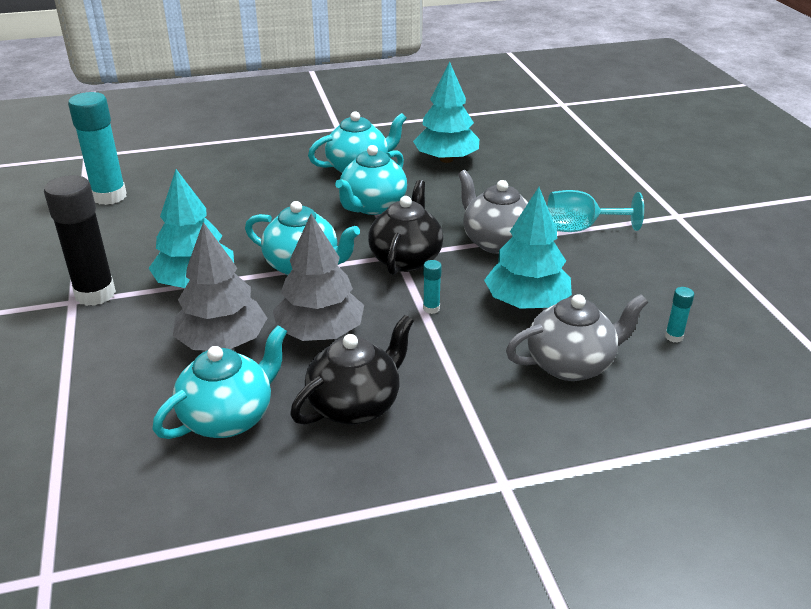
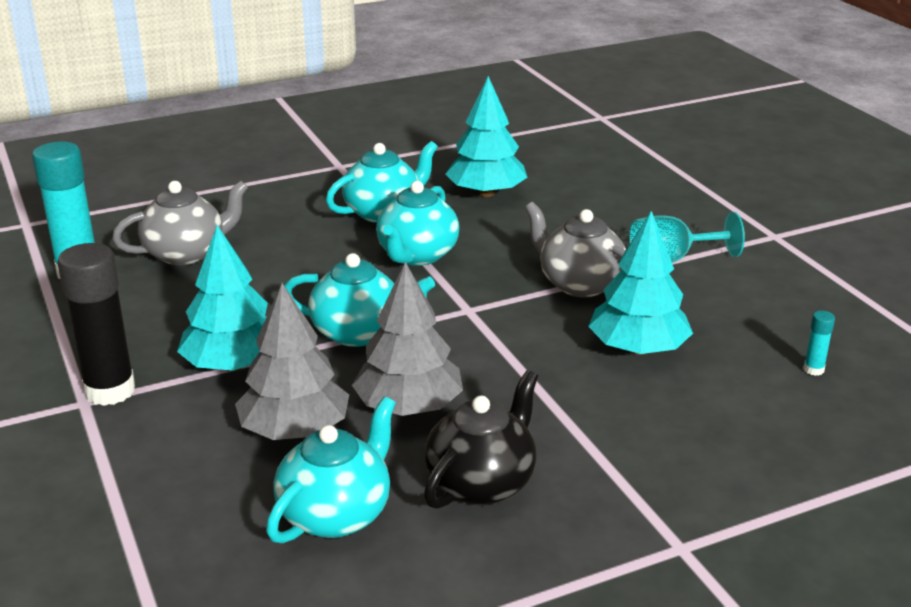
camera: 10 degrees left, 5 degrees down
black teapot [368,180,443,275] -> none
turquoise glue stick [423,260,442,314] -> none
grey teapot [506,294,648,381] -> grey teapot moved to [112,181,248,265]

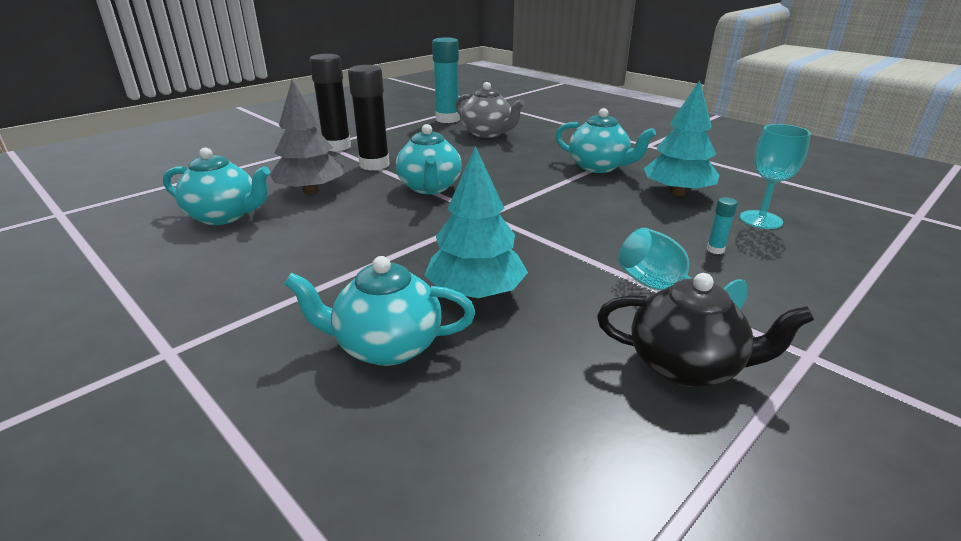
camera: 70 degrees right, 0 degrees up
turquoise tree [177,225,268,371] -> black glue stick [348,65,390,171]
grey tree [352,262,463,416] -> none
turquoise teapot [376,181,459,266] -> turquoise teapot moved to [284,256,475,366]
black teapot [424,370,538,509] -> black teapot moved to [597,273,814,387]
grey teapot [525,202,626,297] -> none
turquoise glue stick [804,310,835,376] -> turquoise glue stick moved to [707,197,737,254]
none -> turquoise goblet [740,124,811,229]

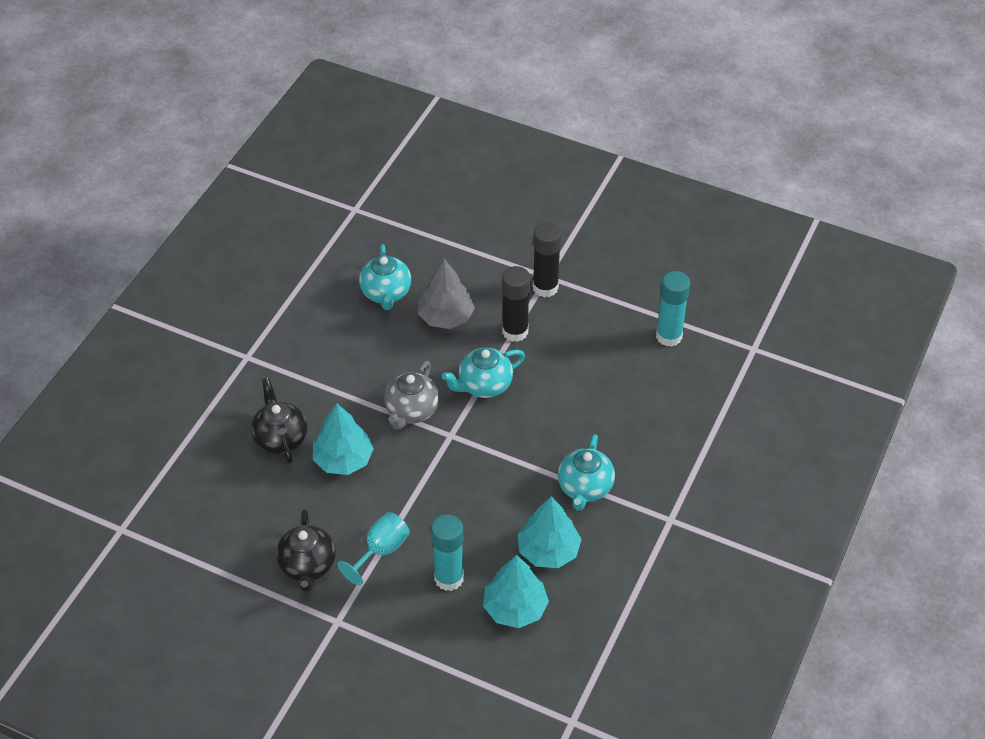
camera: 70 degrees right, 20 degrees up
turquoise teapot [284,256,475,366] -> black teapot [251,378,307,464]
grey teapot [456,82,525,138] -> grey teapot moved to [384,361,439,430]
turquoise glue stick [707,197,737,254] -> turquoise glue stick [431,514,464,591], size x2.37
turquoise goblet [740,124,811,229] -> turquoise tree [483,555,549,628]

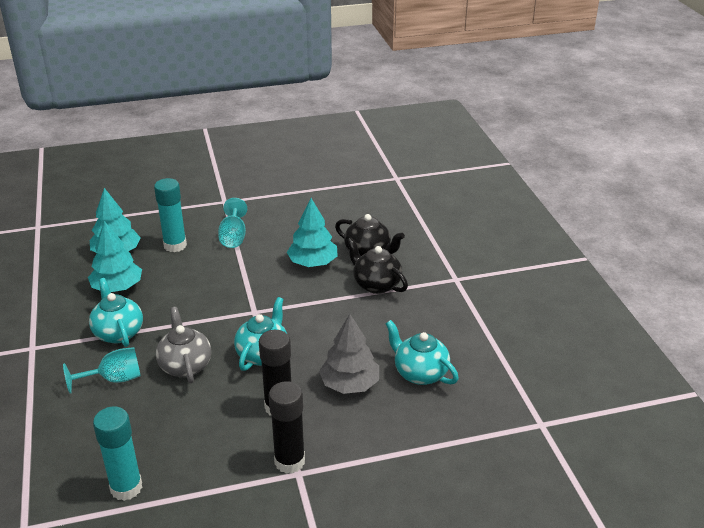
camera: 140 degrees right, 15 degrees down
black teapot [276,509,336,592] -> black teapot moved to [346,237,408,294]
grey teapot [384,361,439,430] -> grey teapot moved to [156,307,211,383]
none -> turquoise goblet [63,347,141,393]

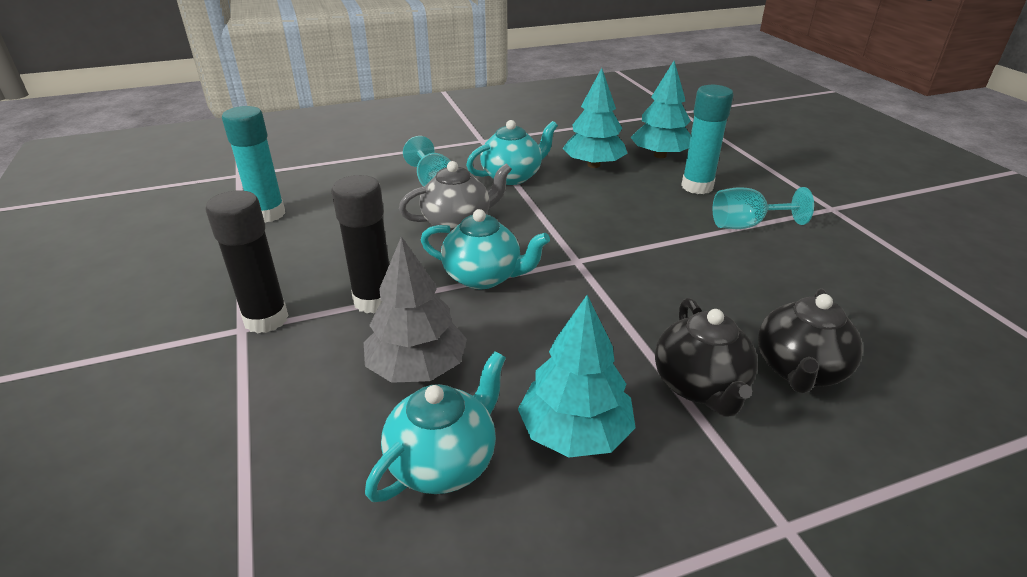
camera: 85 degrees right, 0 degrees up
turquoise tree [287,198,338,267] -> turquoise tree moved to [518,295,636,457]
black teapot [346,237,408,294] -> black teapot turned 135 degrees clockwise [655,298,758,417]

